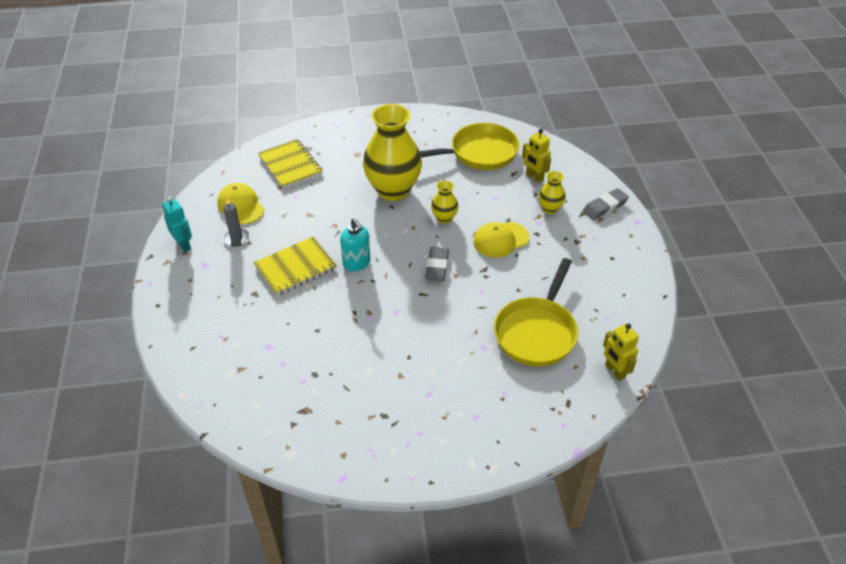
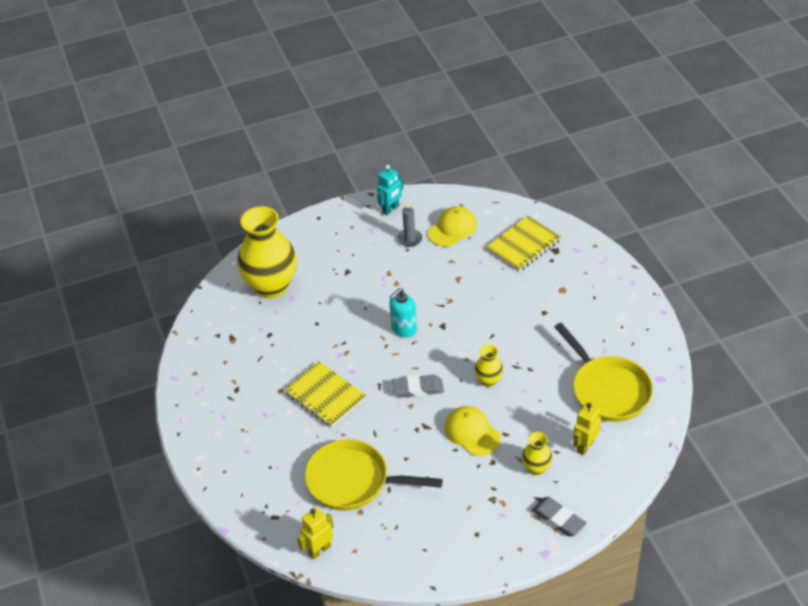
camera: 80 degrees right, 0 degrees up
yellow notebook [254,237,337,295] -> yellow notebook moved to [284,361,366,428]
yellow vase [363,104,422,201] -> yellow vase moved to [237,206,297,298]

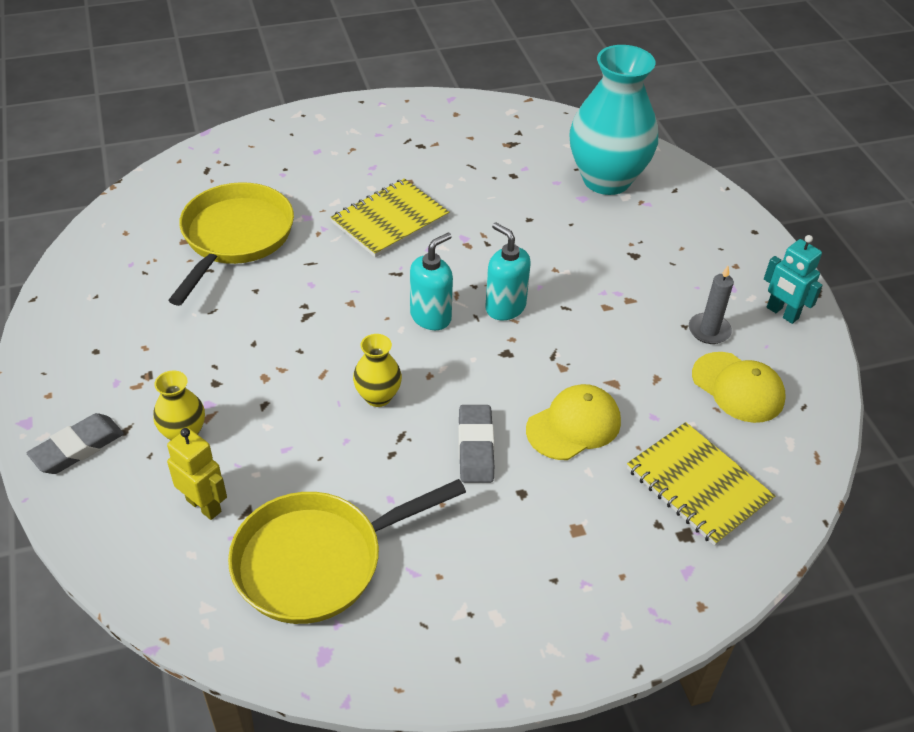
camera: 90 degrees right, 0 degrees up
yellow vase [237,206,297,298] -> turquoise vase [569,45,658,195]
yellow robot [297,507,334,560] -> none
grey eraser [392,375,444,398] -> grey eraser moved to [458,405,494,483]
yellow cap [445,406,501,456] -> yellow cap moved to [526,384,621,460]
none -> turquoise soap dispenser [410,232,453,330]

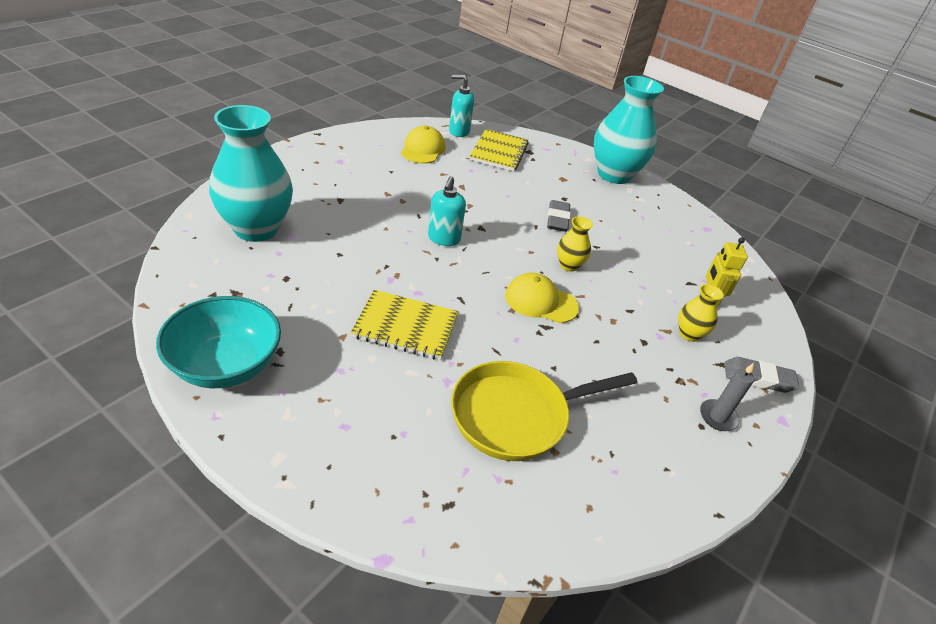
camera: 130 degrees left, 5 degrees down
yellow pan [228,479,466,624] -> none
turquoise soap dispenser [410,232,453,330] -> turquoise soap dispenser moved to [449,75,474,137]
grey eraser [458,405,494,483] -> grey eraser turned 45 degrees counterclockwise [547,200,571,232]
yellow cap [526,384,621,460] -> yellow cap moved to [505,273,579,323]
grey candle [689,266,734,344] -> grey candle moved to [700,363,754,431]
turquoise robot [764,235,823,324] -> none
none -> turquoise bowl [156,296,281,388]
none -> turquoise vase [594,76,664,184]

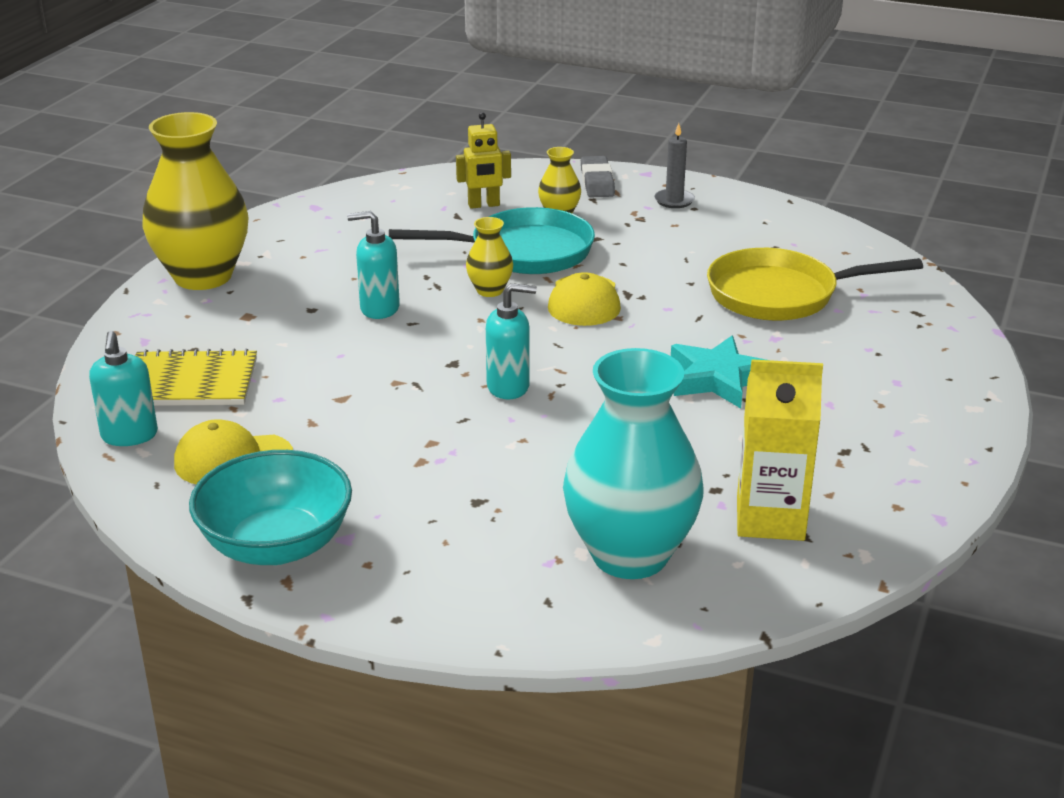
camera: 100 degrees left, 10 degrees down
turquoise bowl [156,296,281,388] -> turquoise bowl moved to [189,450,352,565]
yellow notebook [351,290,459,360] -> turquoise star [671,336,766,408]
yellow pan [451,361,637,461] -> yellow pan turned 120 degrees clockwise [707,248,923,321]
grey eraser [547,200,571,232] -> turquoise soap dispenser [347,211,400,319]
turquoise vase [594,76,664,184] -> yellow vase [142,112,248,290]
none -> turquoise pan [389,207,595,274]
none -> yellow carton [737,359,823,541]

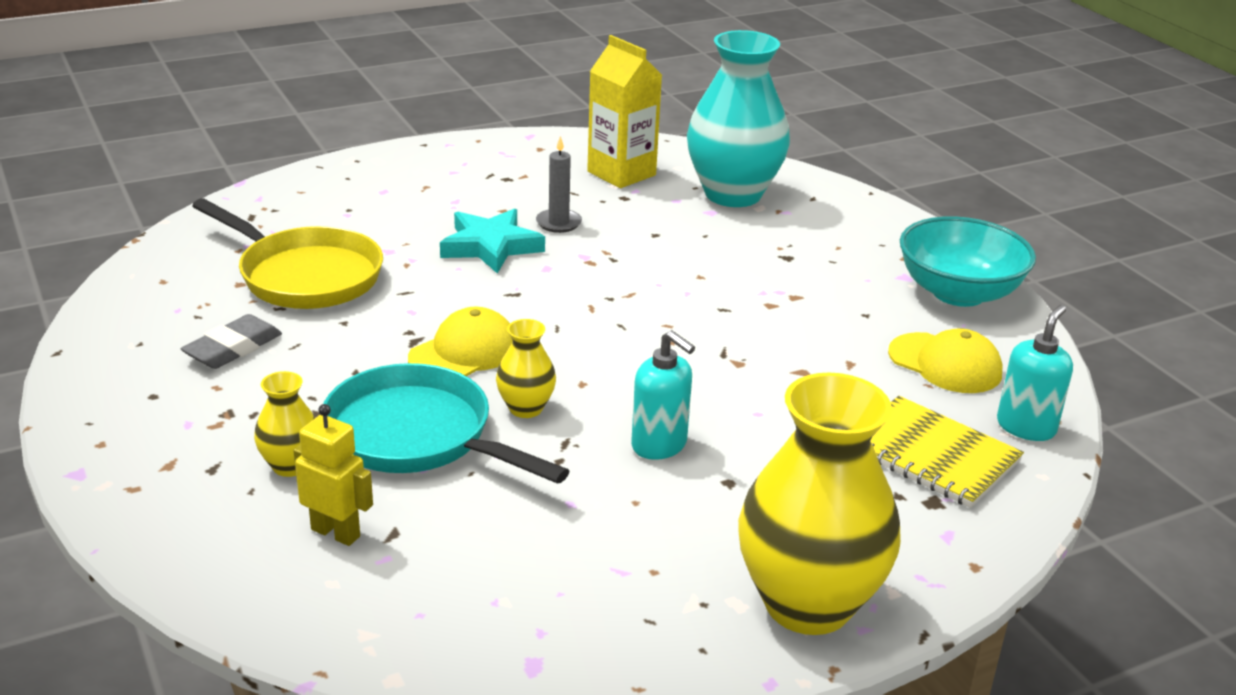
camera: 140 degrees left, 0 degrees up
turquoise soap dispenser [486,283,537,399] -> none
grey eraser [581,156,615,197] -> grey eraser moved to [181,314,282,369]
grey candle [654,123,695,208] -> grey candle moved to [536,136,582,233]

